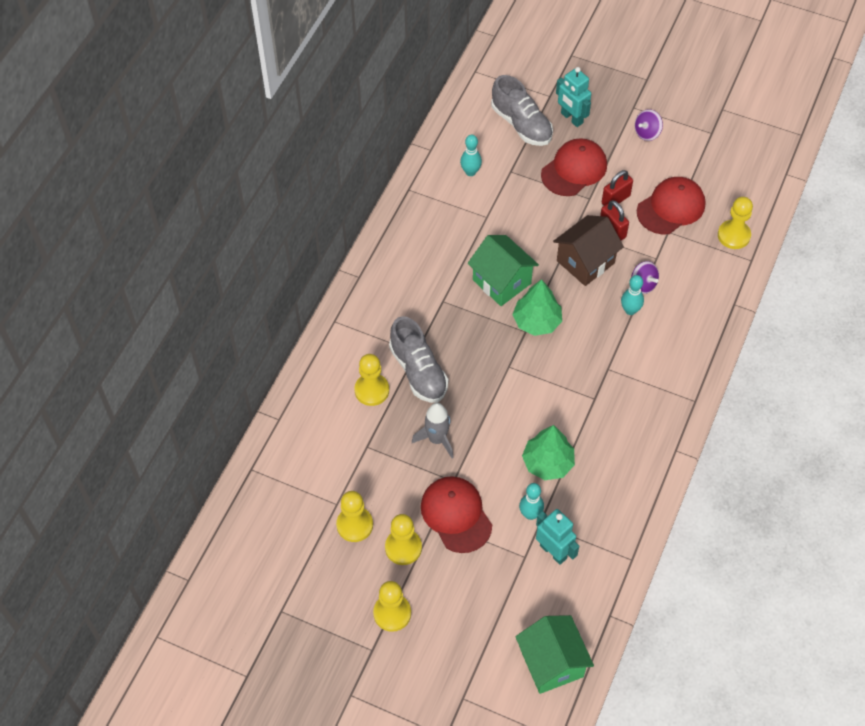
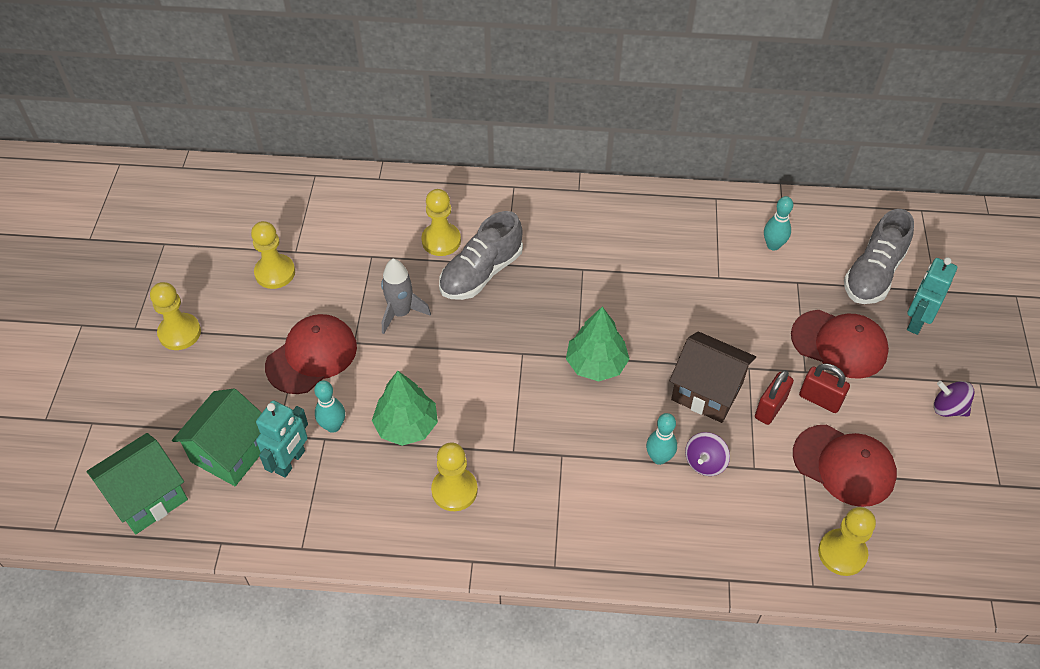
camera: 70 degrees right, 5 degrees down
yellow pawn [385,514,422,565] -> yellow pawn moved to [431,442,478,511]
green house [468,235,539,306] -> green house moved to [172,388,262,486]

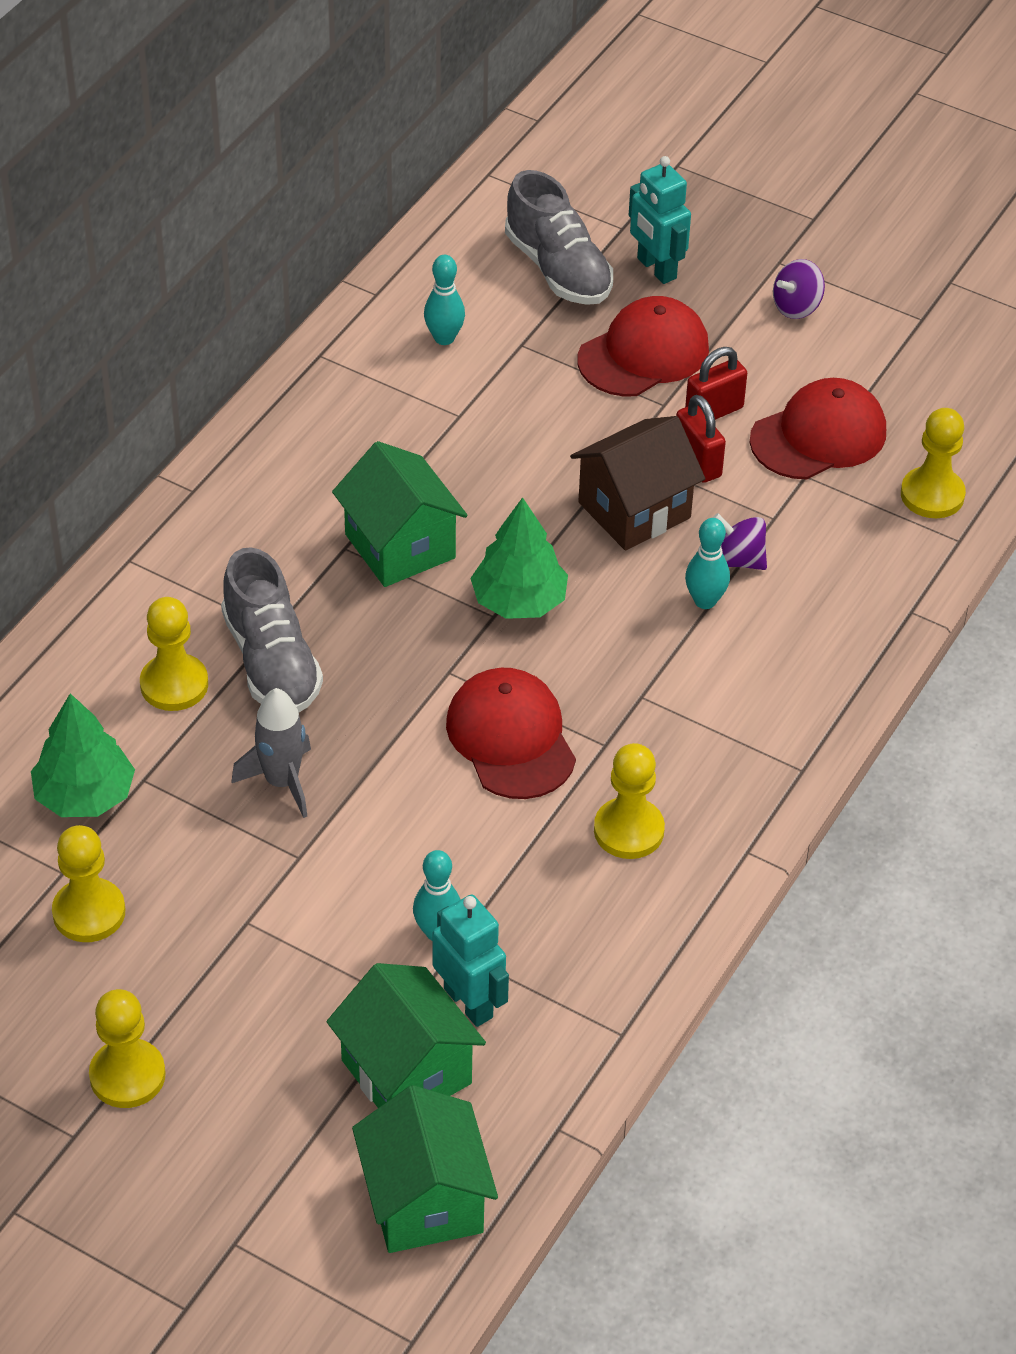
camera: 65 degrees left, 5 degrees down
red cap [265,314,357,394] -> red cap moved to [446,668,576,799]
green tree [372,371,438,446] -> green tree moved to [31,693,135,817]
purple spinning top [685,432,730,476] -> purple spinning top turned 150 degrees clockwise [713,513,767,570]
none -> green house [332,441,468,587]

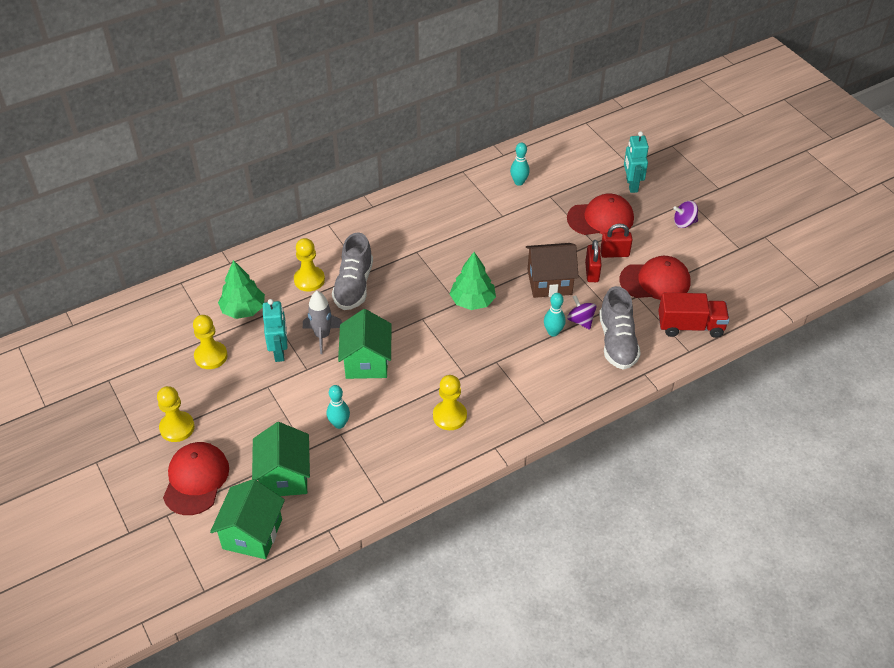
camera: 30 degrees right, 0 degrees up
green house [332,441,468,587] -> green house moved to [338,309,392,379]
turquoise robot [433,895,509,1027] -> turquoise robot moved to [263,299,288,362]
red cap [446,668,576,799] -> red cap moved to [163,442,229,515]
grey shoe [505,170,613,305] -> grey shoe moved to [599,286,641,370]
yellow pawn [901,408,966,518] -> red truck [658,293,729,338]

